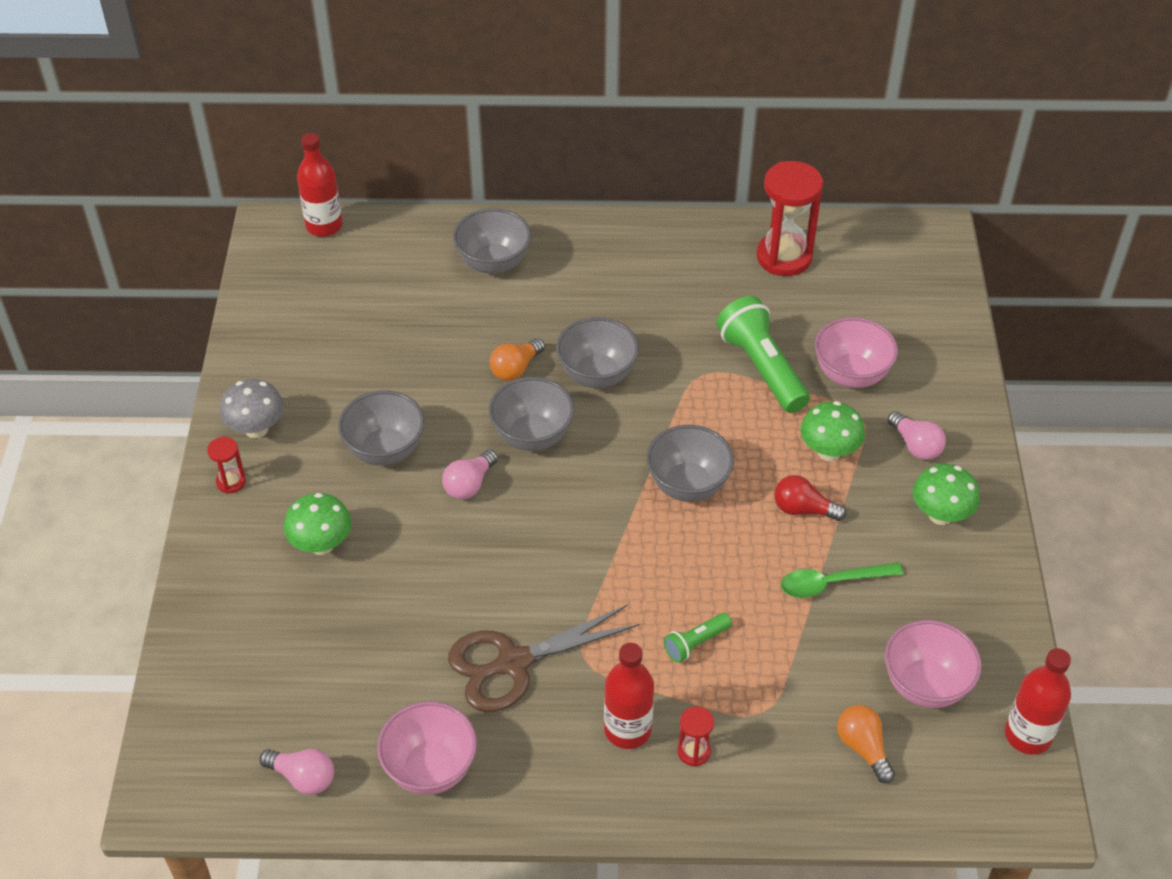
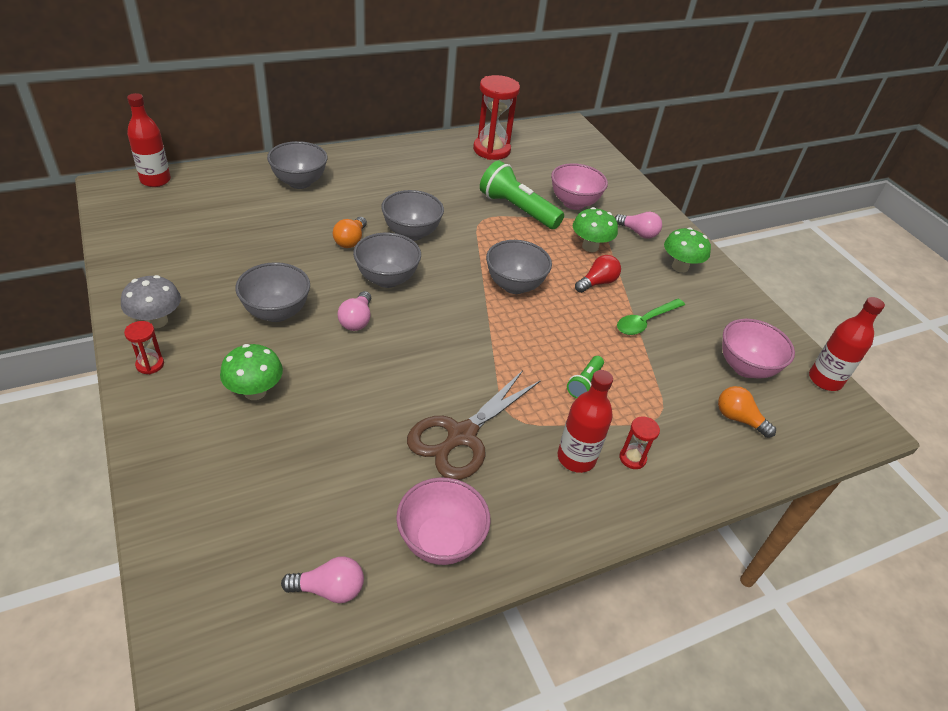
camera: 30 degrees left, 5 degrees down
red light bulb [774,475,846,521] -> red light bulb turned 150 degrees clockwise [575,255,621,293]

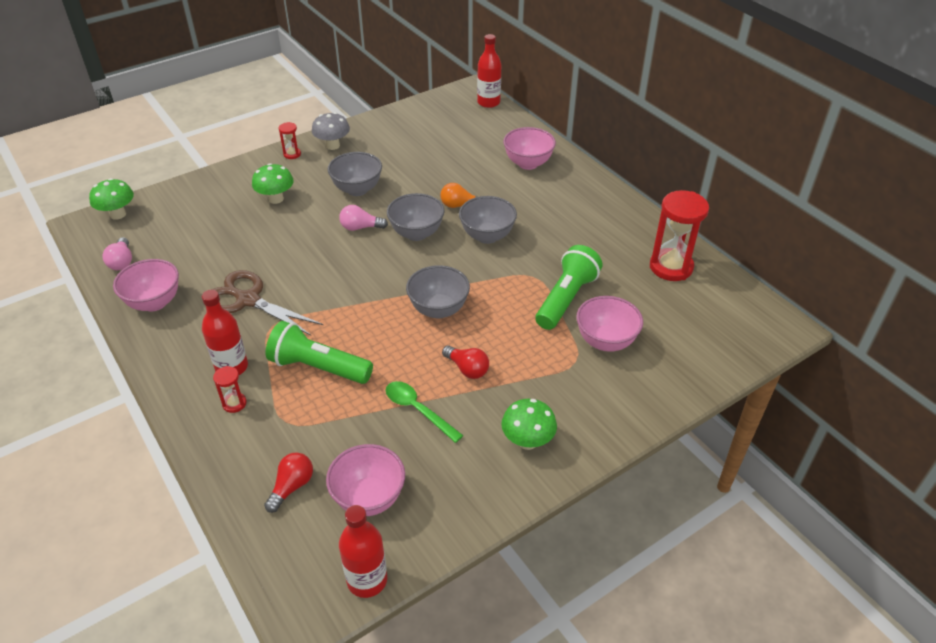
camera: 85 degrees right, 0 degrees up
grey bowl [267,141,328,189] -> pink bowl [503,127,556,170]
green flashlight [567,356,604,399] -> green flashlight [266,321,373,384], size x2.00
green mushroom [573,207,618,252] -> green mushroom moved to [89,178,134,220]
pink light bulb [614,212,662,239] -> none
orange light bulb [718,386,776,438] -> red light bulb [264,452,313,513]

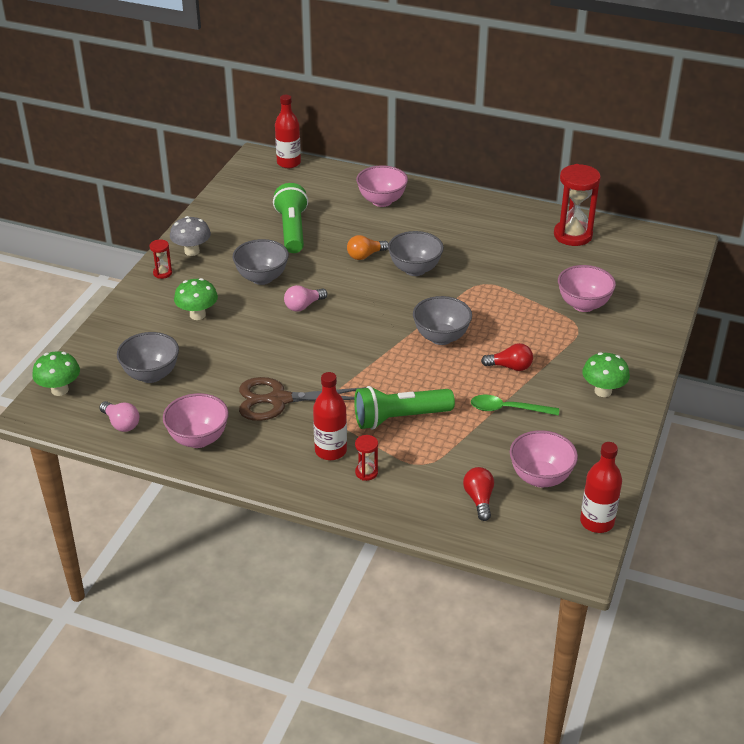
camera: 35 degrees left, 5 degrees down
grey bowl [387,193,444,241] -> grey bowl moved to [117,332,179,383]
green flashlight [535,245,603,330] -> green flashlight moved to [273,183,308,253]

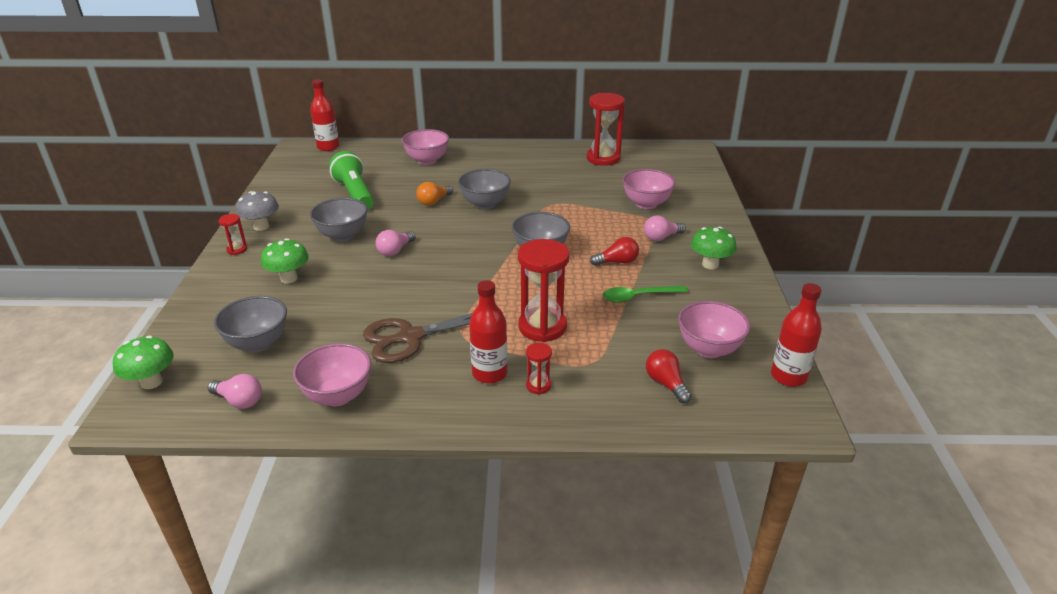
camera: 20 degrees left, 5 degrees down
green flashlight [354,386,455,430] -> red hourglass [518,239,570,342]
none -> pink light bulb [644,215,686,241]

